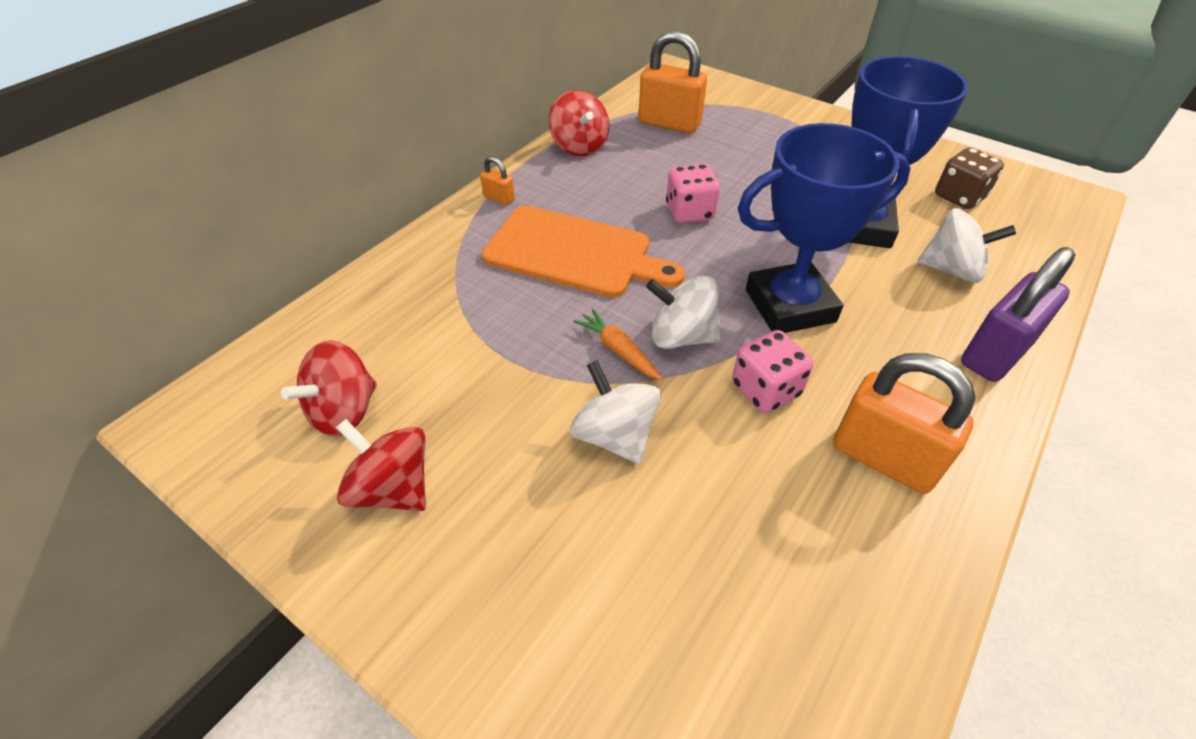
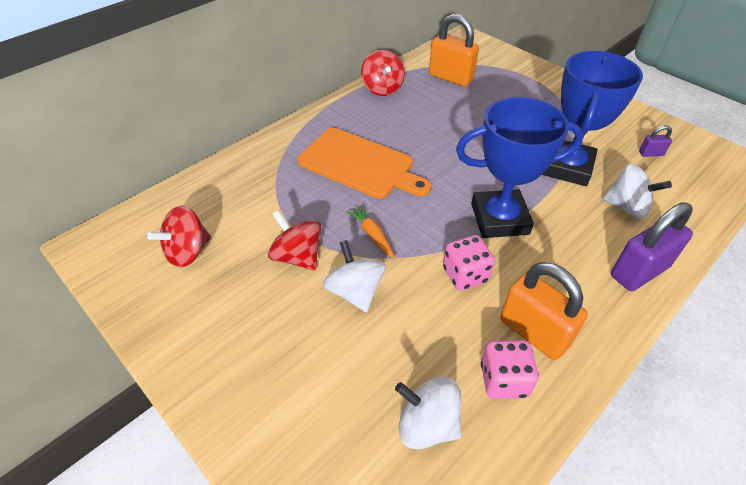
camera: 10 degrees right, 0 degrees up
red spinning top [336,419,426,511] -> red spinning top moved to [268,210,321,271]
orange padlock [480,156,515,205] -> none
white spinning top [646,276,720,349] -> white spinning top moved to [395,377,461,450]
pink dice [666,164,720,223] -> pink dice moved to [481,340,539,399]
brown dice [935,148,1004,209] -> purple padlock [639,125,672,157]

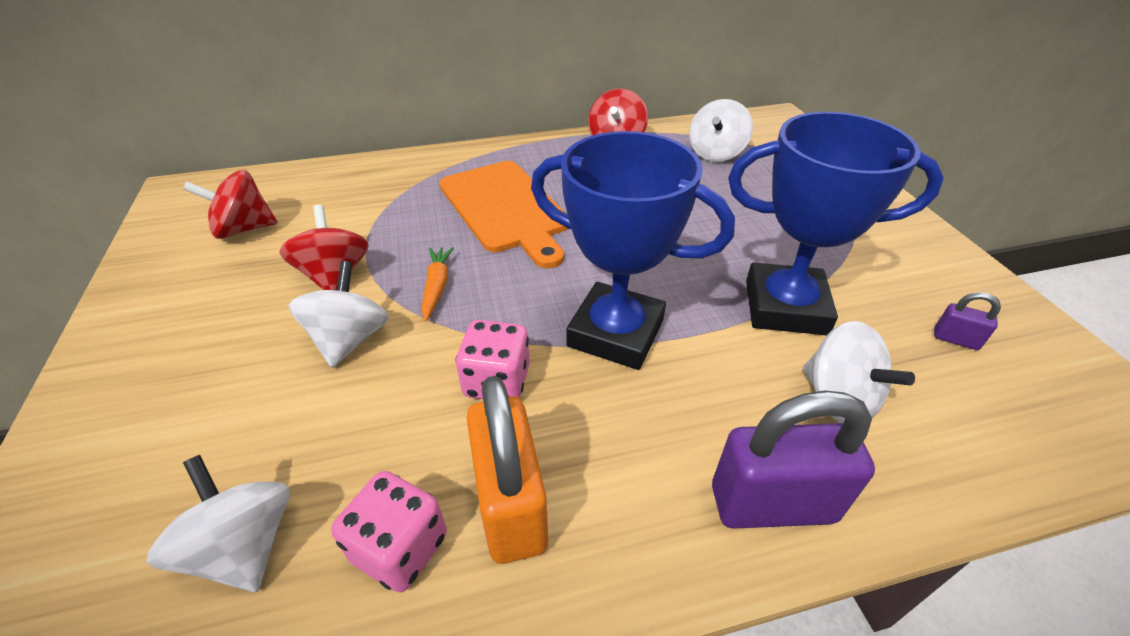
camera: 30 degrees right, 5 degrees down
orange padlock [429,14,479,86] -> white spinning top [689,99,753,162]
blue trophy [542,51,643,186] -> blue trophy turned 45 degrees clockwise [728,112,944,335]

